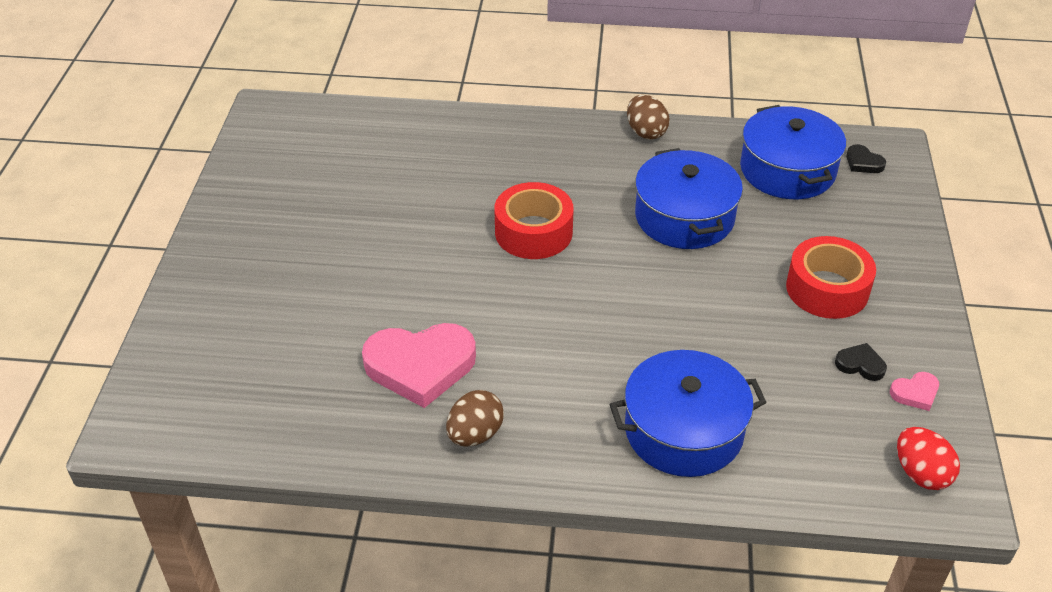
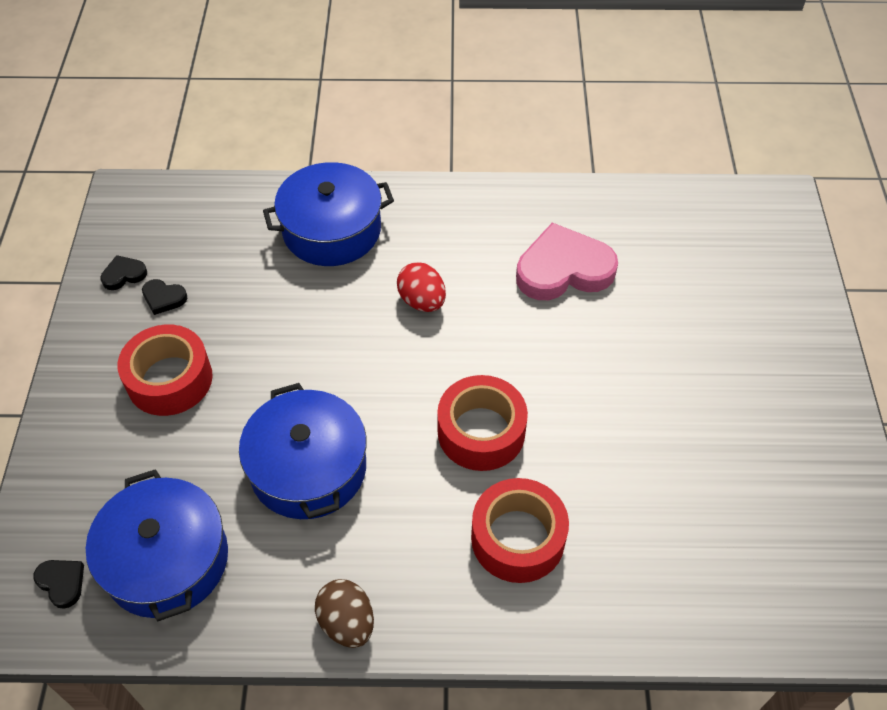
camera: 175 degrees right, 10 degrees up
brown egg [446,390,504,447] -> none
pink heart [890,372,939,411] -> black heart [100,255,147,290]
red egg [897,427,960,490] -> red egg moved to [397,262,446,312]
none -> red tape [471,478,569,583]

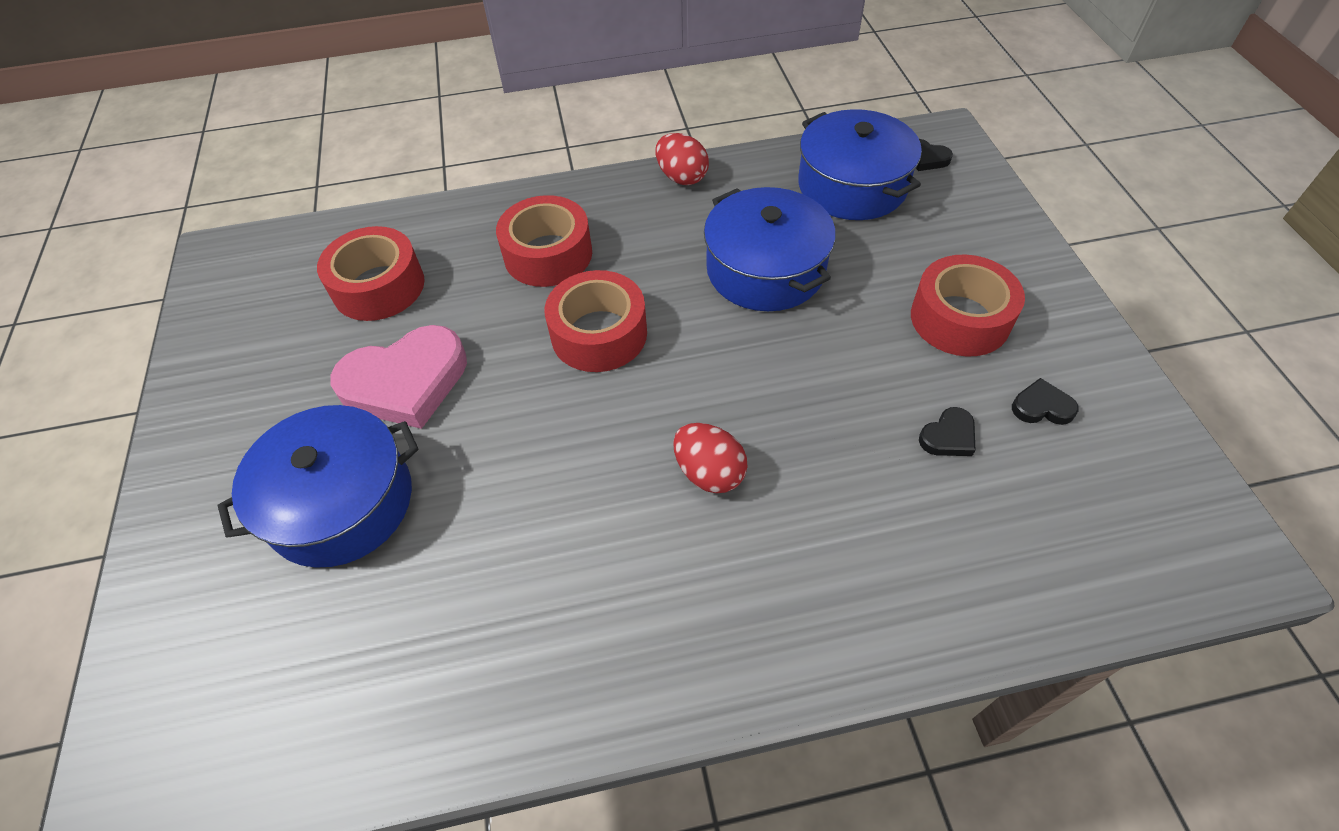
camera: 170 degrees right, 0 degrees up
black heart [100,255,147,290] -> black heart moved to [919,407,976,456]
blue pot [263,162,394,266] -> blue pot moved to [218,405,419,567]
brown egg [315,579,374,648] -> red egg [656,133,709,185]
pink heart [516,223,618,300] -> pink heart moved to [331,325,467,429]
none -> red tape [317,226,425,321]

